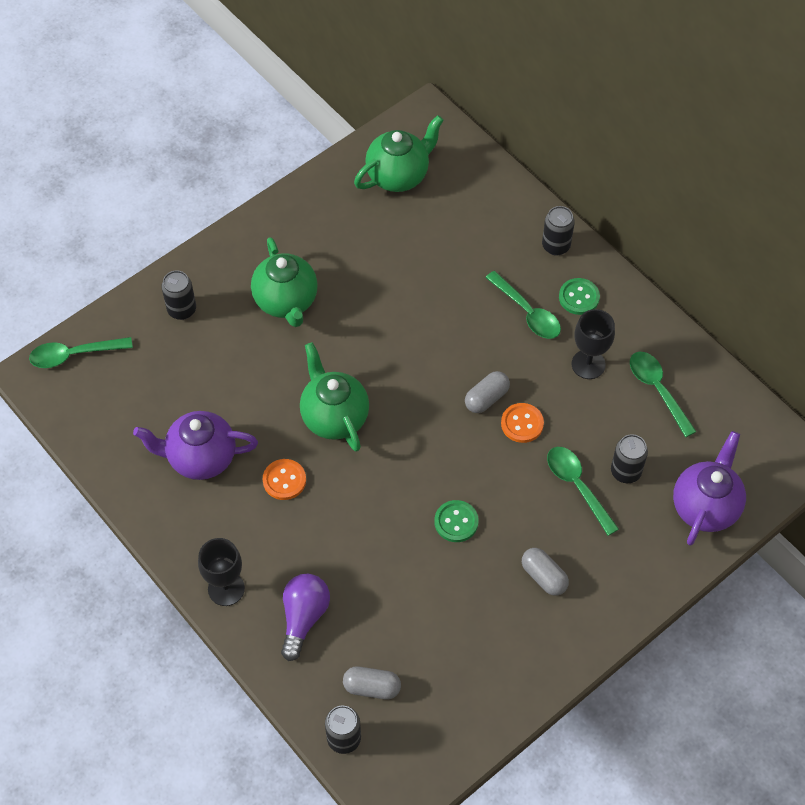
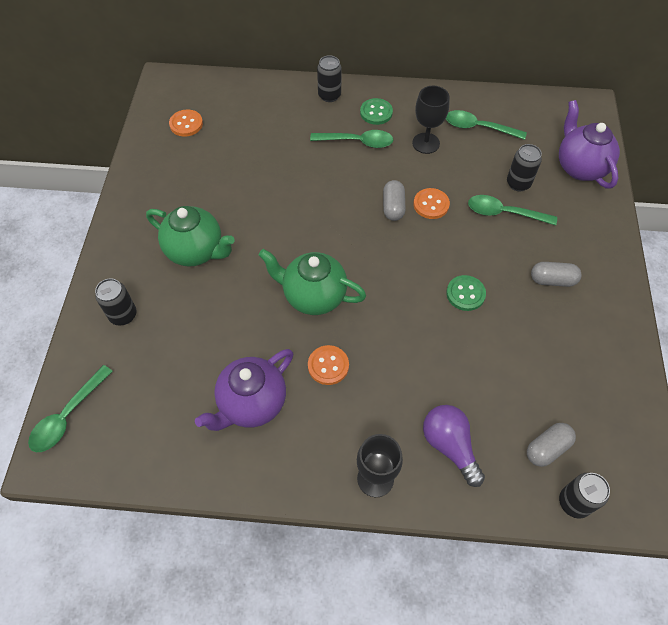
camera: 45 degrees left, 0 degrees up
green teapot [354,115,444,192] -> orange button [169,109,203,137]

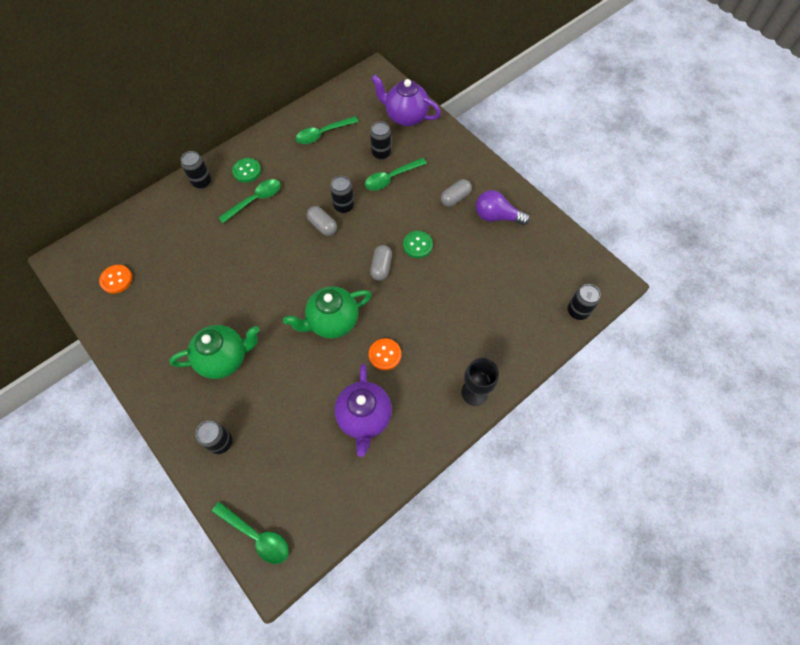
camera: 45 degrees left, 5 degrees up
green spoon [28,365,113,452] -> green spoon turned 45 degrees counterclockwise [212,502,289,564]
black goblet [412,86,450,154] -> none
orange button [413,188,450,219] -> black can [330,176,354,213]
purple light bulb [423,405,485,487] -> purple light bulb moved to [476,190,530,225]
grey capsule [527,423,576,467] -> grey capsule moved to [370,245,392,281]

